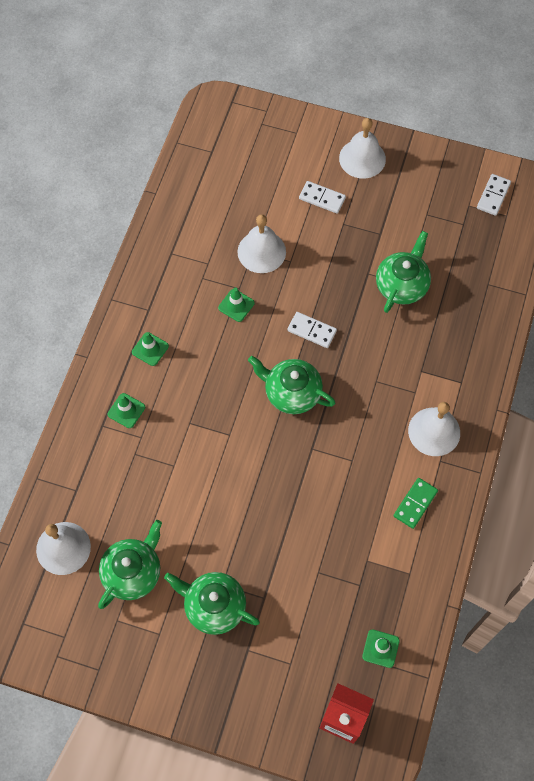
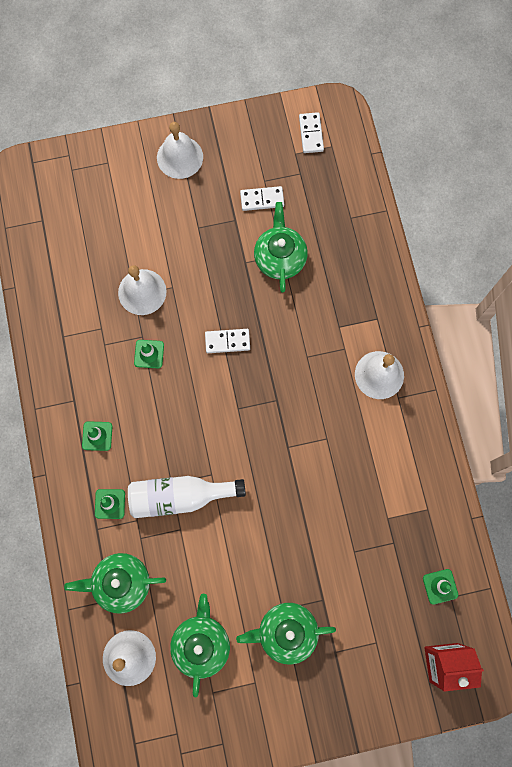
camera: 30 degrees left, 10 degrees up
green teapot [248,356,335,414] -> green teapot moved to [64,553,166,614]
white domino [299,181,346,214] -> white domino moved to [240,186,284,211]
green domino [393,478,438,529] -> none
none -> white bottle [128,476,246,518]

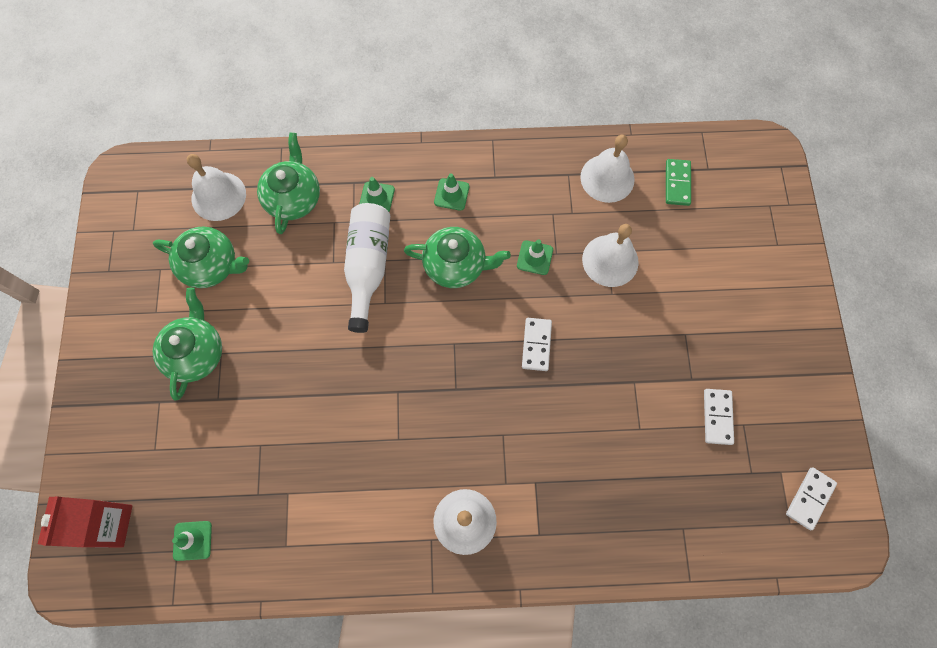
camera: 100 degrees right, 5 degrees down
white bell [157,122,203,179] -> white bell moved to [580,135,635,203]
green teapot [254,202,308,293] -> green teapot moved to [404,227,511,288]
white domino [299,112,324,153] -> white domino turned 60 degrees counterclockwise [786,467,837,530]
none -> green domino [666,159,691,206]

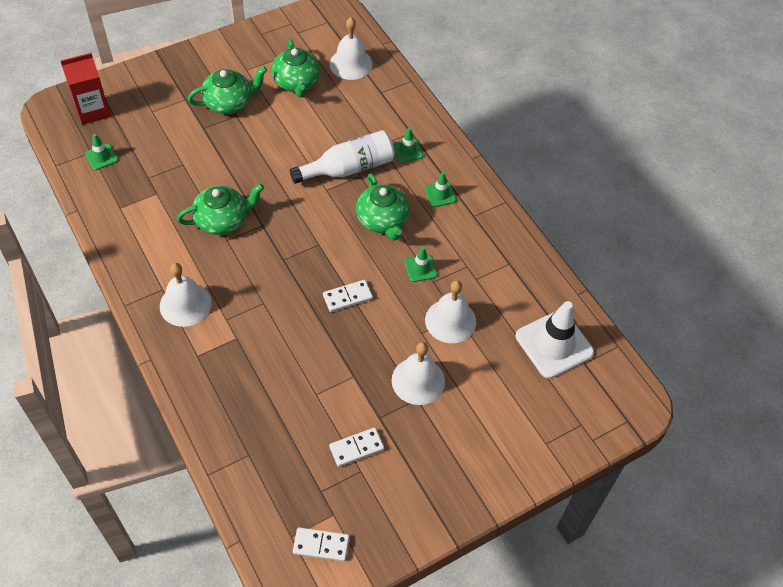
camera: 60 degrees right, 15 degrees down
green teapot [257,133,320,234] -> green teapot moved to [177,183,264,235]
white bell [580,135,635,203] -> white bell moved to [391,342,445,405]
green domino [666,159,691,206] -> white traffic cone [516,301,594,379]

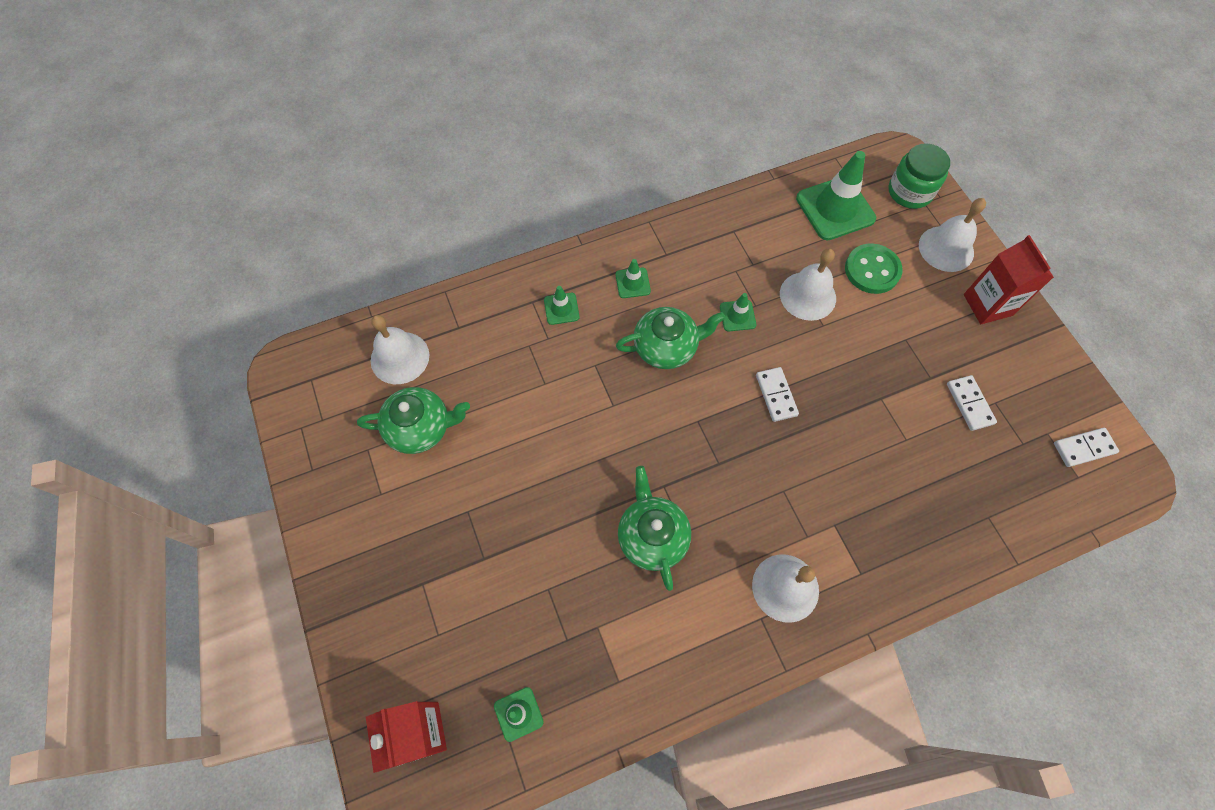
camera: 80 degrees left, 10 degrees up
green teapot [187,66,267,114] -> none
white bottle [290,130,395,184] -> none
white domino [293,527,349,561] -> white domino turned 60 degrees clockwise [1054,428,1119,467]
white bell [391,342,445,405] -> white bell moved to [919,198,986,272]
white traffic cone [516,301,594,379] -> green traffic cone [796,151,876,240]
none -> green button [845,243,903,294]
none -> green jar [888,143,950,209]
none -> red carton [964,235,1054,324]

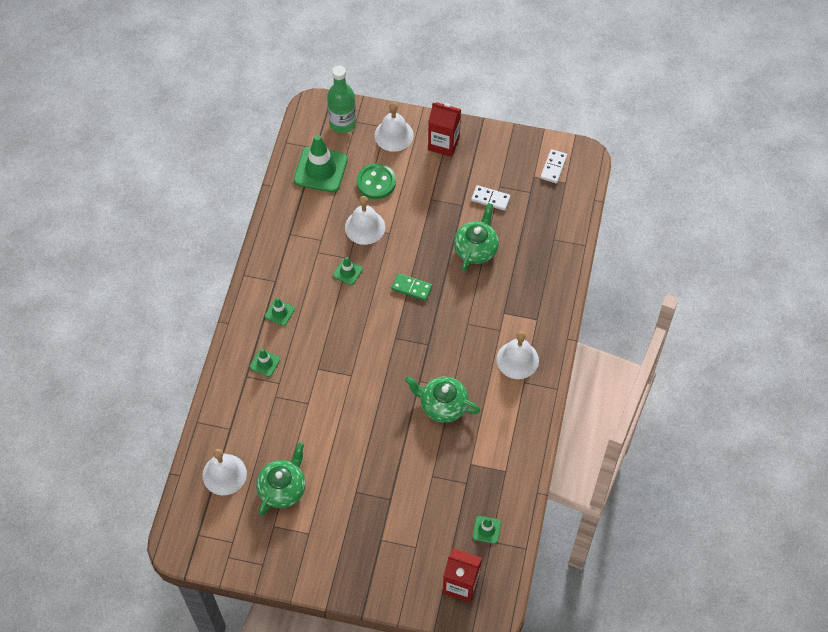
camera: 55 degrees left, 5 degrees down
green teapot [616,307,725,369] -> green teapot moved to [454,203,499,271]
white domino [756,367,799,422] -> green domino [392,273,432,301]
green jar [888,143,950,209] -> green bottle [327,65,356,133]

